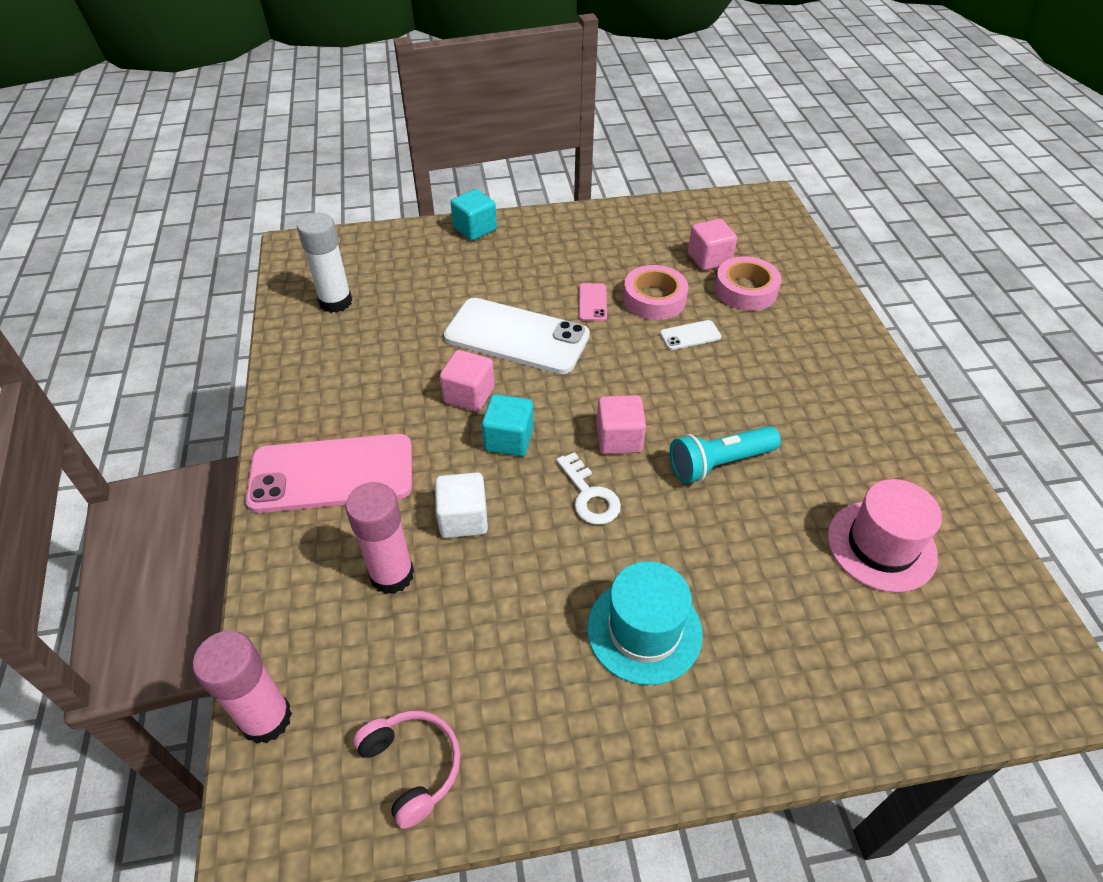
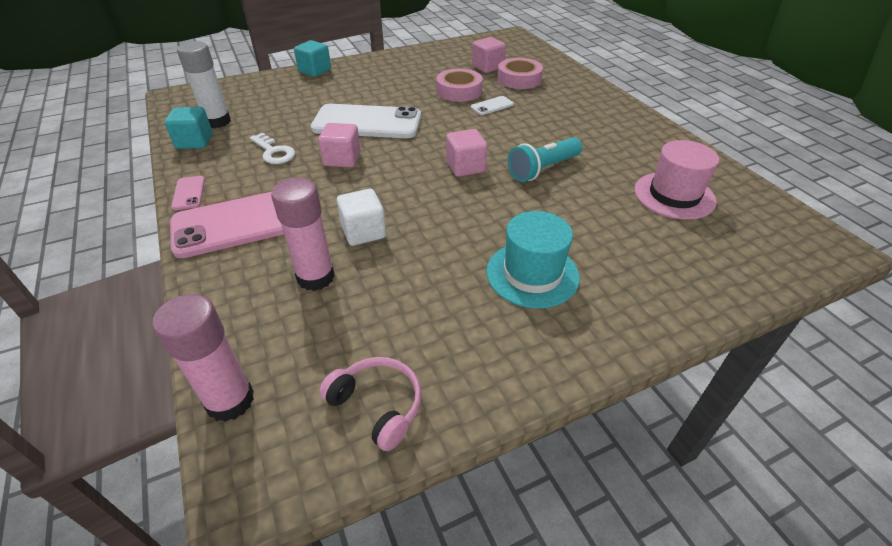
camera: 15 degrees left, 5 degrees down
turquoise cube [482,394,534,456] -> turquoise cube moved to [165,107,213,149]
white key [556,452,621,525] -> white key moved to [250,133,295,164]
pink phone [579,283,607,321] -> pink phone moved to [171,176,205,210]

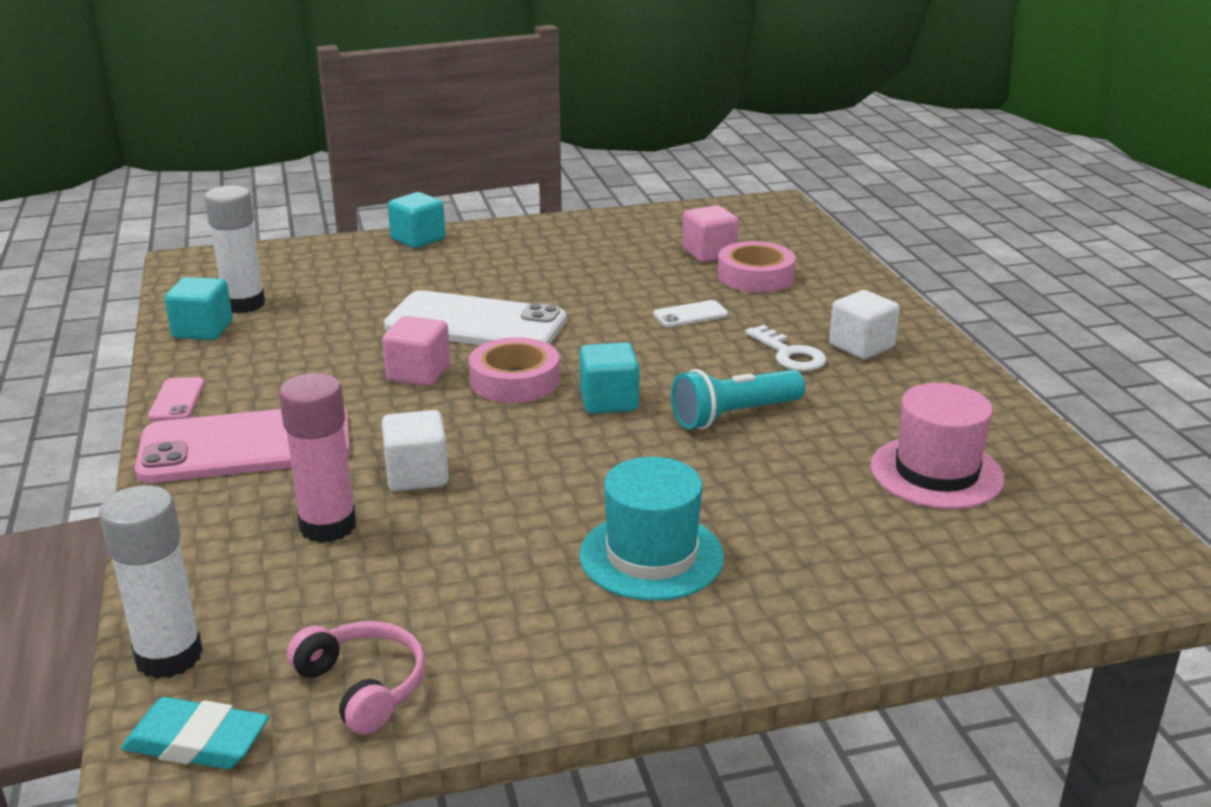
camera: 10 degrees right, 15 degrees down
pink glue stick [153,294,254,422] -> white glue stick [99,485,203,679]
white key [250,133,295,164] -> white key moved to [745,325,827,371]
pink tape [436,69,483,102] -> pink tape moved to [469,337,560,403]
pink cube [446,129,488,177] -> turquoise cube [579,342,640,414]
none -> turquoise eraser [121,697,269,769]
none -> white cube [829,290,900,359]

